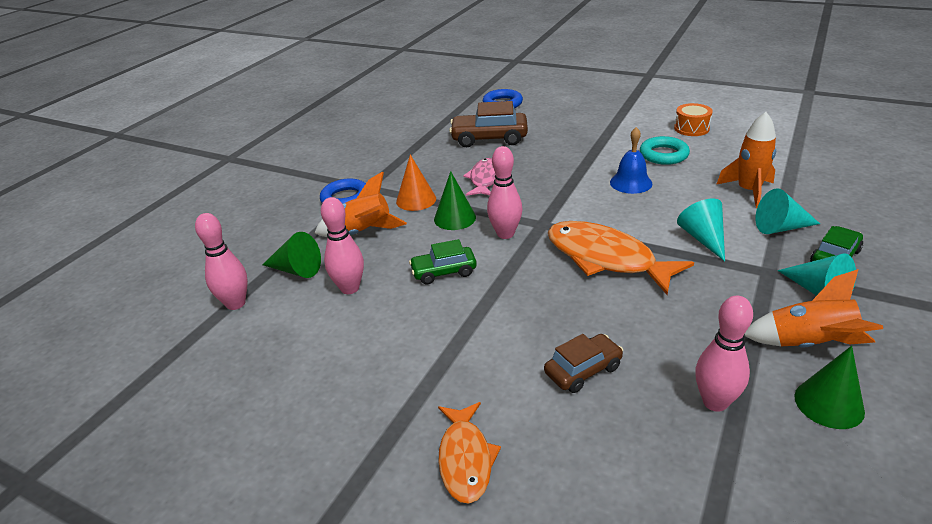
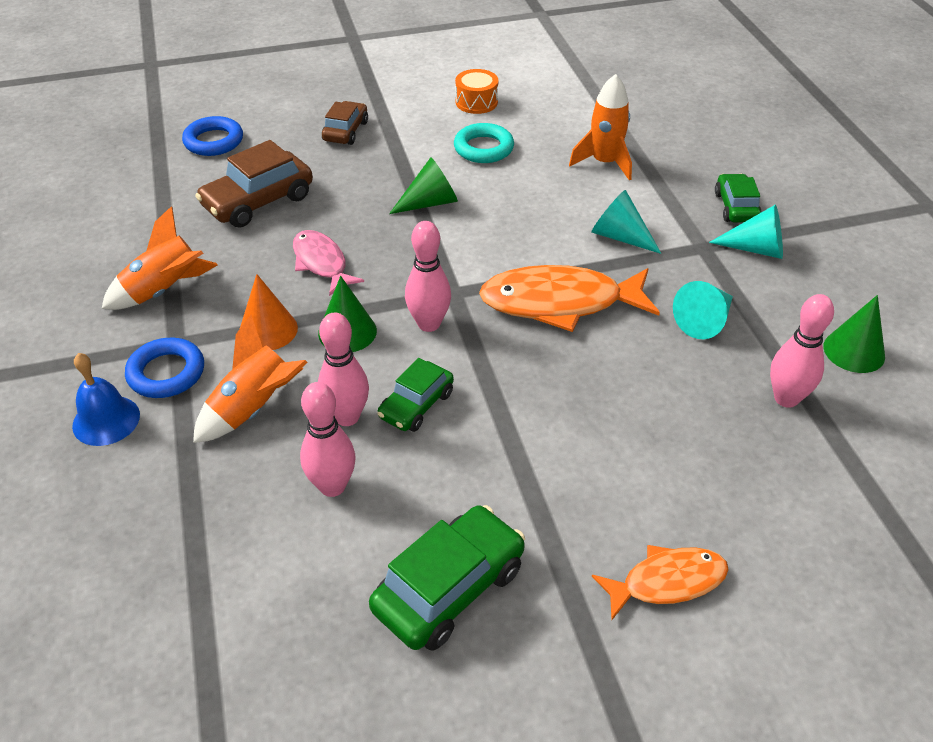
camera: 45 degrees left, 10 degrees up
pink bowling pin [195,213,248,310] -> pink bowling pin moved to [318,313,369,426]
green cone [262,232,321,278] -> green cone moved to [389,157,458,214]
orange fish [438,402,501,504] -> orange fish turned 60 degrees counterclockwise [592,545,729,620]
brown car [544,334,623,393] -> brown car moved to [322,101,368,145]
blue bell [610,127,652,194] -> blue bell moved to [72,353,140,446]
orange rocket [745,269,883,348] -> orange rocket moved to [102,206,218,310]
turquoise cone [755,188,820,234] -> turquoise cone moved to [673,281,733,339]
none -> green car [369,505,525,651]

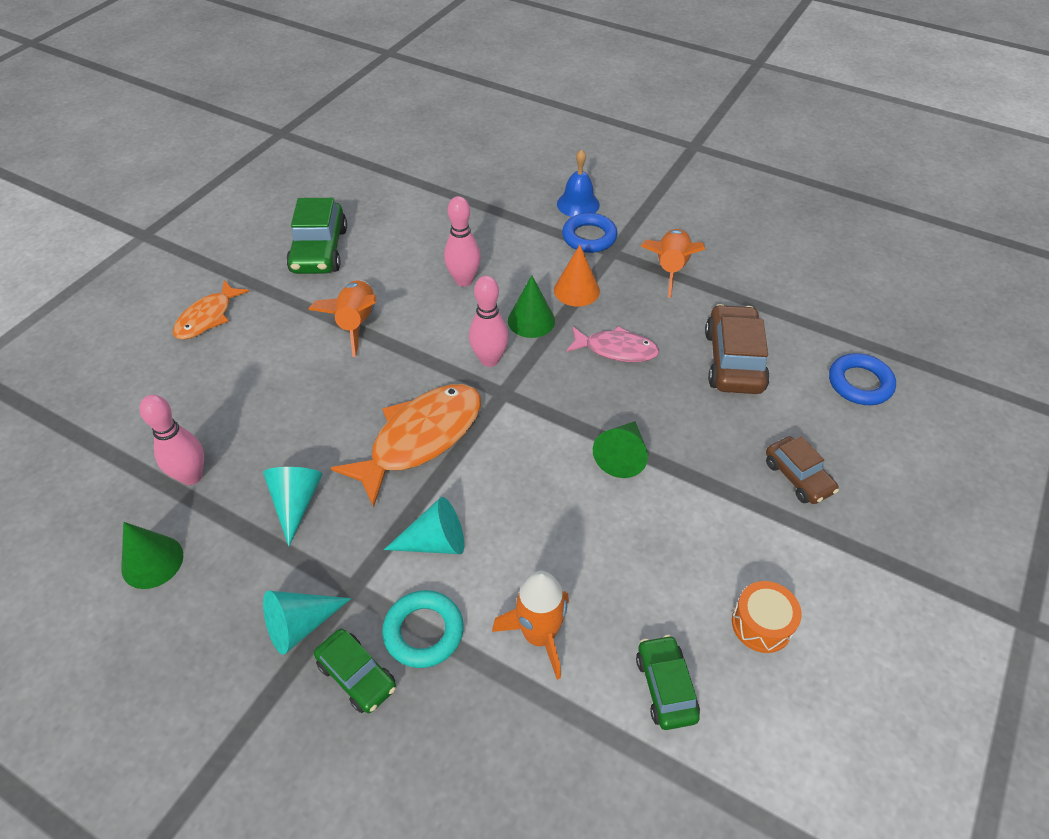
camera: 135 degrees right, 5 degrees up
orange rocket [193,315,308,443] -> orange rocket moved to [308,280,377,357]
pink bowling pin [300,382,356,497] -> none
green car [377,358,454,432] -> green car moved to [636,635,700,730]
turquoise ring [454,123,514,163] -> turquoise ring moved to [382,590,464,668]

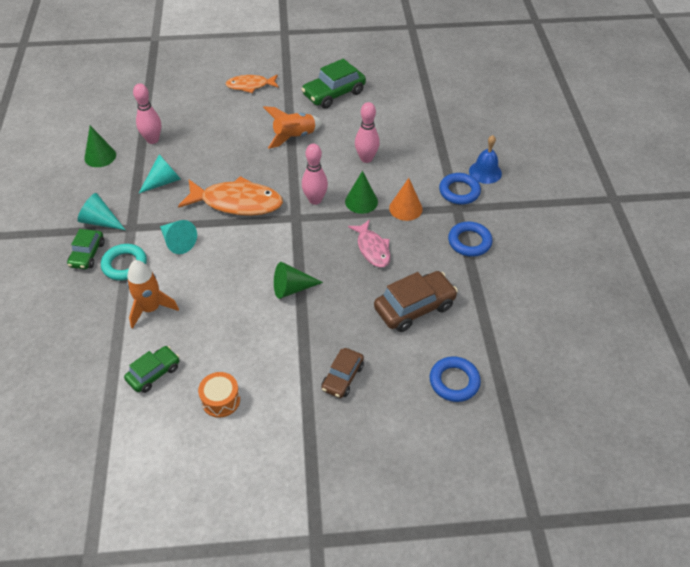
camera: 55 degrees right, 0 degrees up
orange rocket [641,229,705,298] -> blue ring [448,221,492,257]

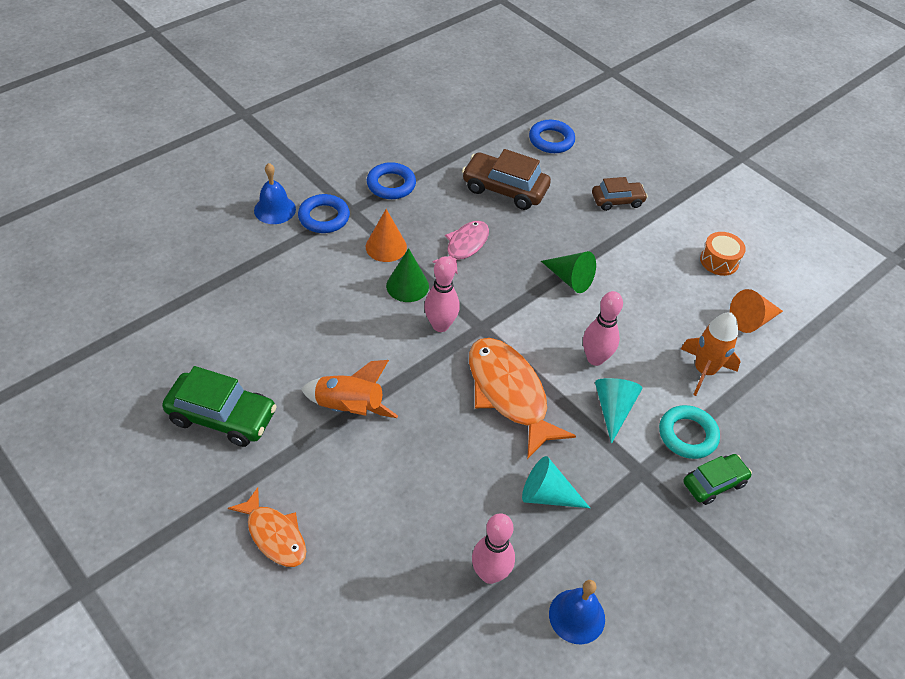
camera: 130 degrees left, 0 degrees up
turquoise cone [78,193,125,230] -> none
green cone [84,126,116,167] -> blue bell [549,580,605,645]
green car [124,346,179,393] -> orange cone [730,289,783,333]
pink bowling pin [355,102,380,163] -> pink bowling pin moved to [583,291,623,366]

